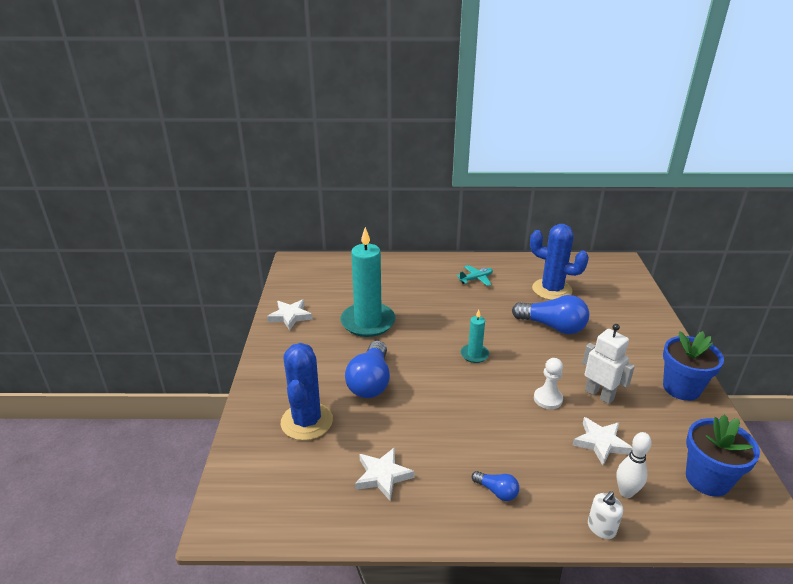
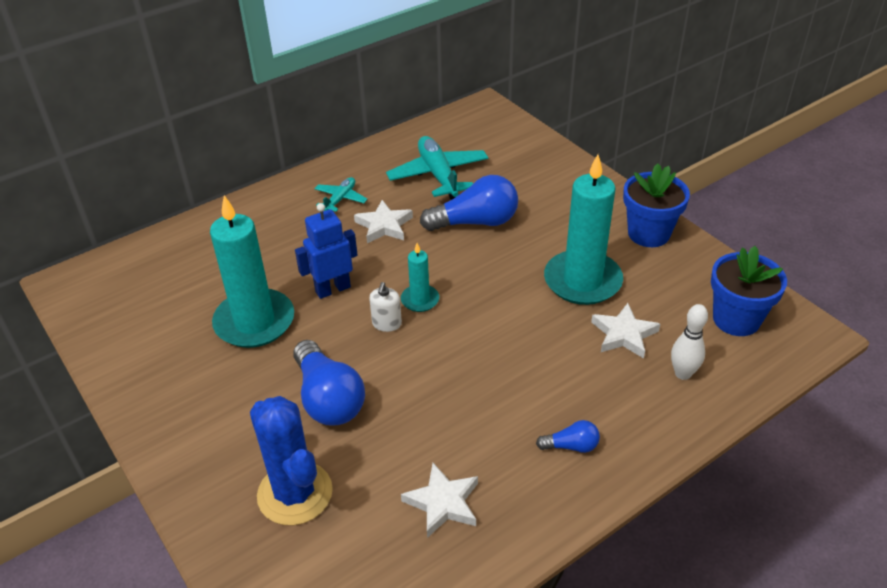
camera: 35 degrees left, 10 degrees up
white star [267,299,313,331] -> white star moved to [354,200,413,243]
blue cactus [530,224,589,300] -> turquoise plane [386,136,488,200]
white pawn [534,358,563,409] -> none
white robot [582,324,635,404] -> turquoise candle [544,155,623,305]
white soap dispenser [588,491,623,539] -> white soap dispenser moved to [369,282,402,332]
none -> blue robot [295,203,357,299]

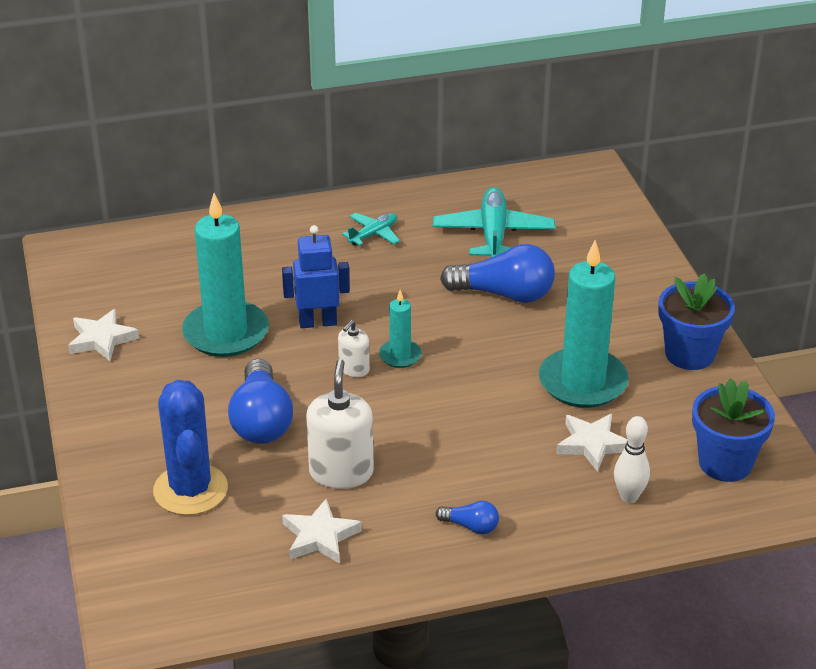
camera: 20 degrees right, 5 degrees down
white star [354,200,413,243] -> white star moved to [68,309,139,361]
none -> white soap dispenser [306,359,374,489]

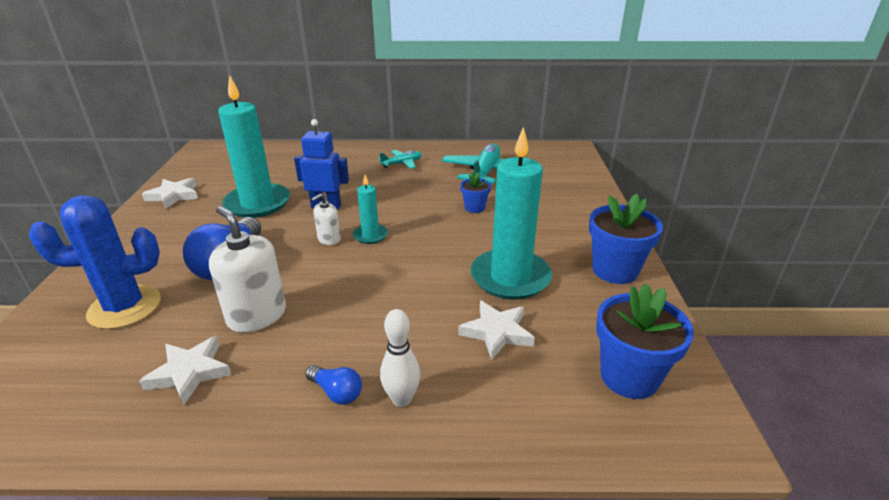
camera: 15 degrees right, 5 degrees down
blue cactus [153,380,228,515] -> blue cactus turned 75 degrees clockwise [29,195,161,329]
white soap dispenser [306,359,374,489] -> white soap dispenser turned 60 degrees counterclockwise [209,206,286,333]
blue light bulb [440,244,555,303] -> blue flower pot [460,172,491,213]
white bowling pin [614,416,650,503] -> white bowling pin moved to [380,309,420,407]

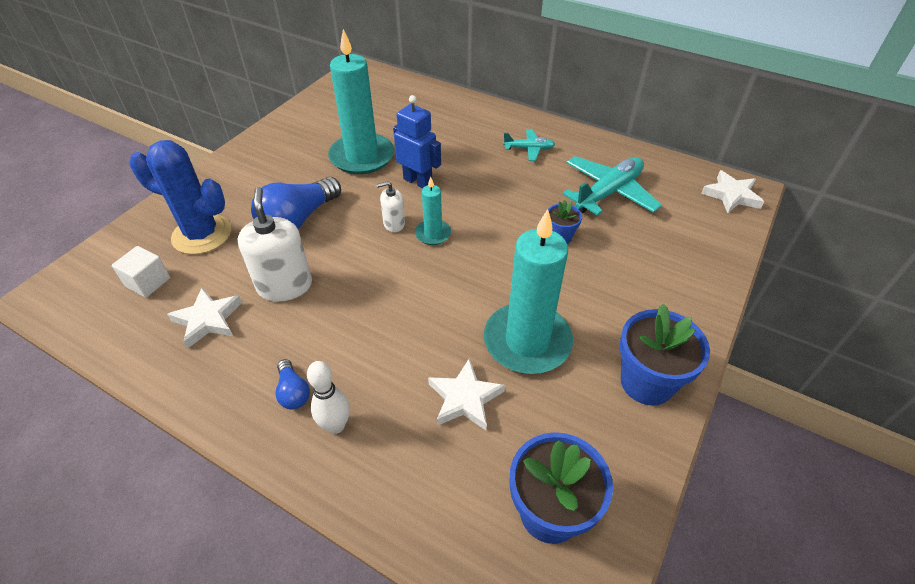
camera: 30 degrees right, 15 degrees up
white star [142,178,198,209] -> white star moved to [701,170,764,213]
none -> white cube [111,246,170,298]

